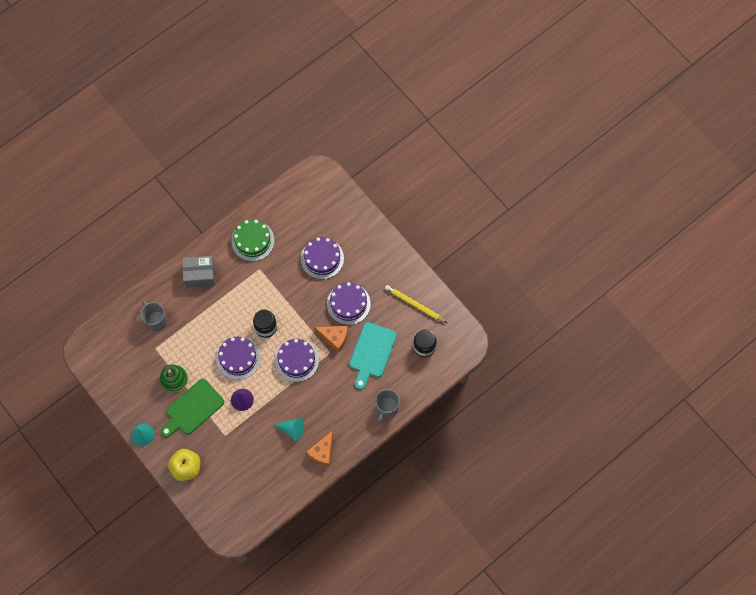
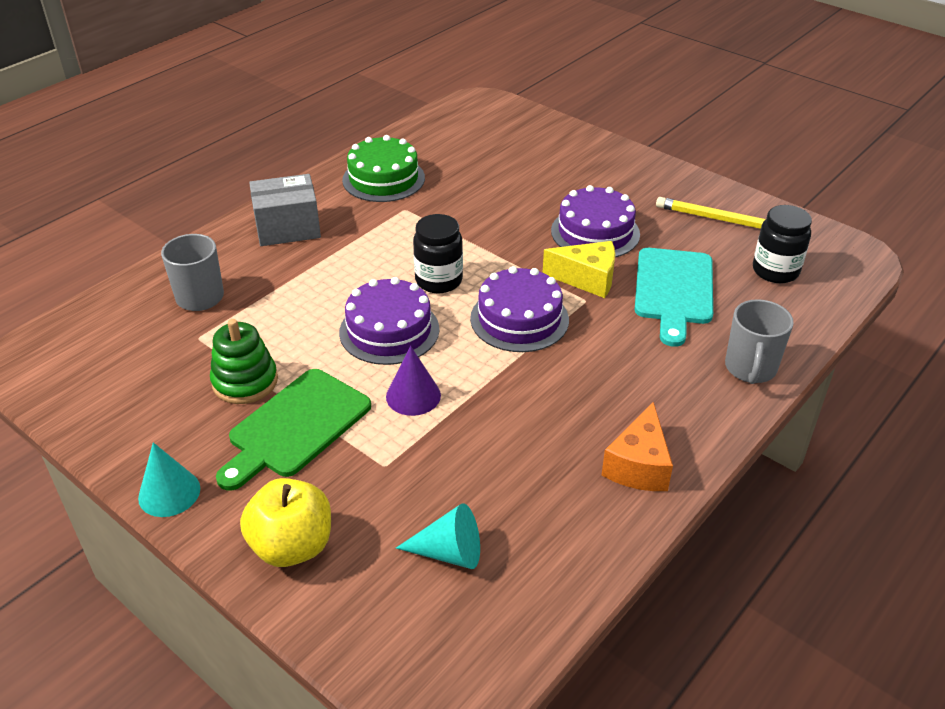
camera: 10 degrees left, 30 degrees down
turquoise cone [274,418,304,441] -> turquoise cone moved to [396,503,480,569]
purple cake [301,237,344,279] -> none
orange cheese [314,326,348,352] -> yellow cheese [543,241,615,298]

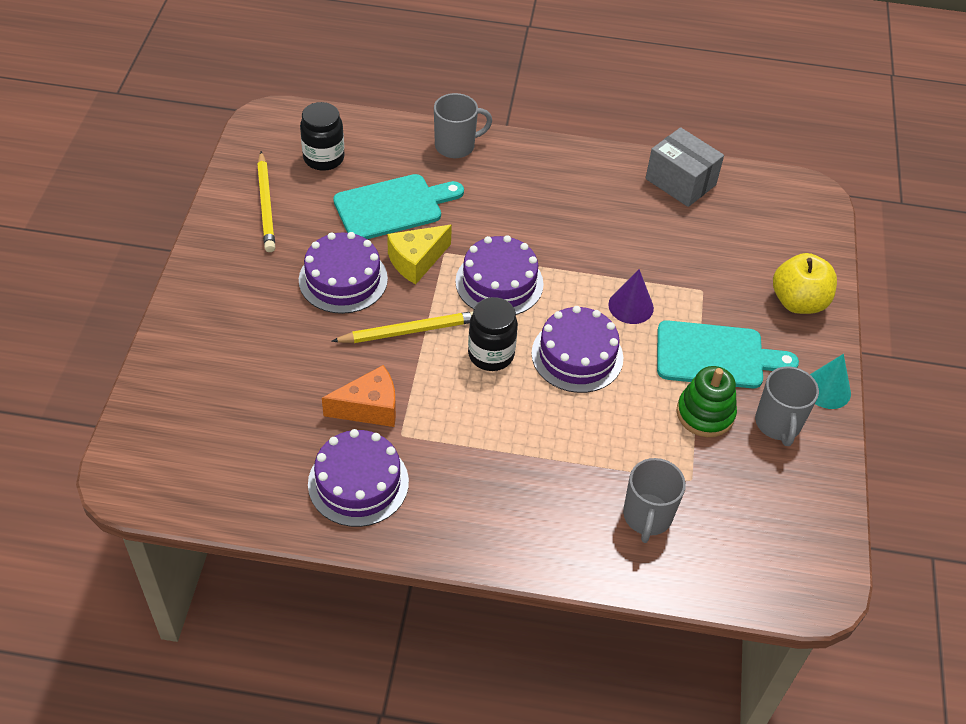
camera: 125 degrees left, 10 degrees up
green cutting board [216,369,371,491] -> turquoise cutting board [657,320,799,389]
grey box [249,174,321,246] -> grey box moved to [646,127,724,207]
green cake [342,135,425,202] -> purple cake [308,429,409,527]
turquoise cone [396,503,480,569] -> none
yellow cheese [543,241,615,298] -> yellow cheese turned 105 degrees counterclockwise [387,225,452,284]
orange cheese [601,402,673,491] -> orange cheese moved to [322,365,396,427]
none -> yellow pencil [331,311,473,343]
none -> grey mug [755,366,819,446]

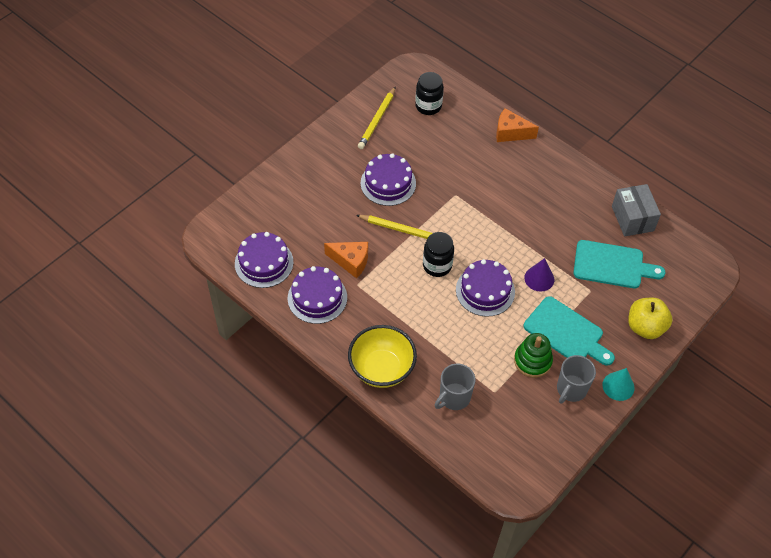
camera: 35 degrees right, 5 degrees up
turquoise cutting board [333,174,464,239] -> turquoise cutting board moved to [573,240,666,288]
yellow cheese [387,225,452,284] -> none
grey mug [434,93,492,158] -> orange cheese [496,108,539,142]
purple cake [455,235,544,315] -> purple cake moved to [235,232,293,288]
none -> yellow bowl [348,325,417,388]

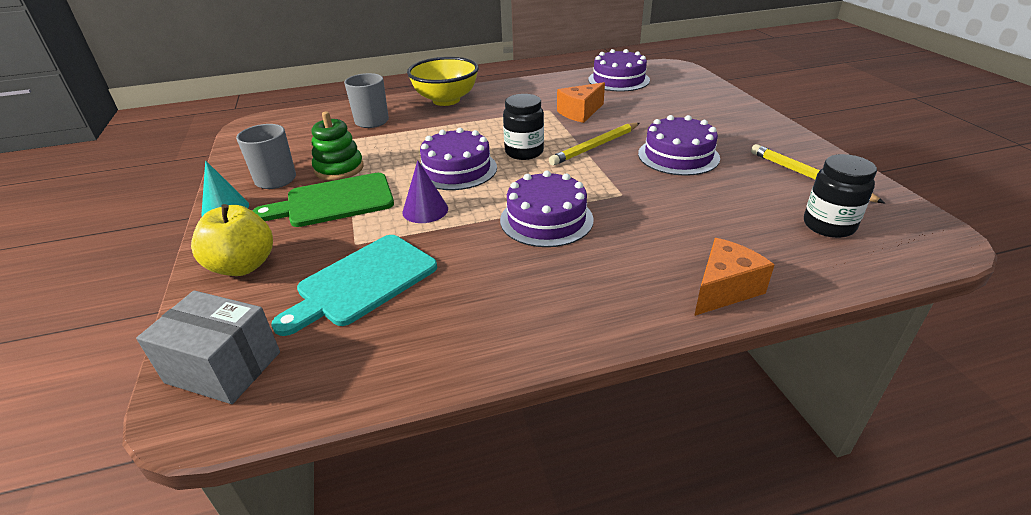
camera: 125 degrees right, 20 degrees down
purple cake [288,266,347,324] -> purple cake moved to [500,171,594,247]
turquoise cutting board [524,296,615,366] -> green cutting board [253,173,394,227]
grey box [612,184,661,236] -> grey box moved to [136,290,280,404]

